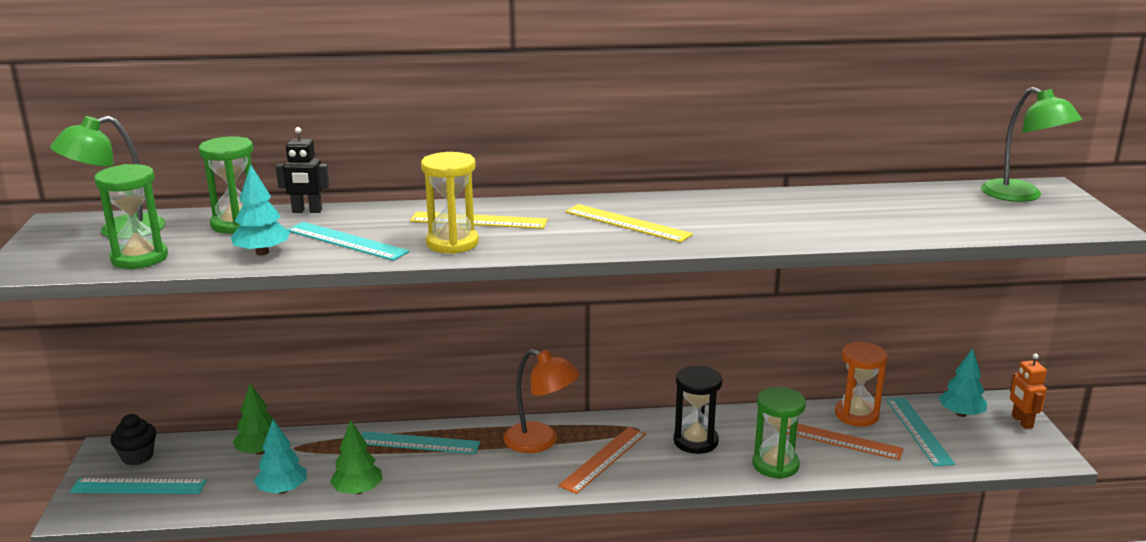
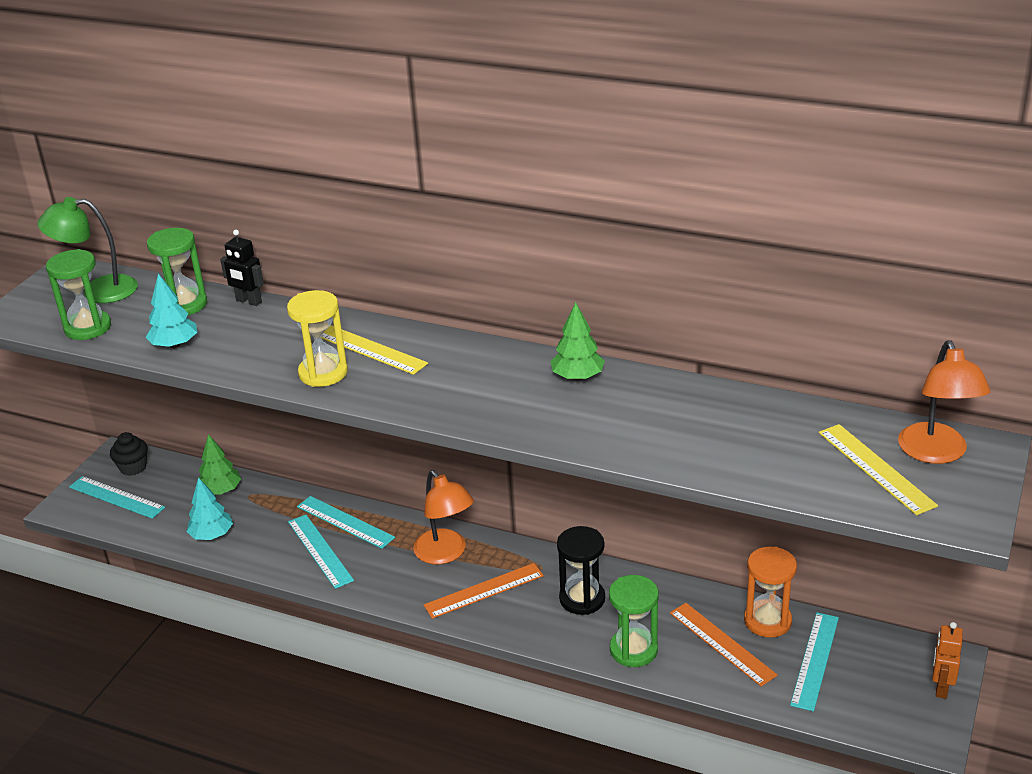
camera: 30 degrees right, 10 degrees up
turquoise ruler [287,222,410,261] -> turquoise ruler moved to [288,515,354,589]
green tree [330,420,383,494] -> green tree moved to [551,302,605,380]
yellow ruler [565,204,693,243] -> yellow ruler moved to [819,424,938,515]
turquoise tree [939,348,987,417] -> none
green lamp [981,87,1082,202] -> orange lamp [898,340,990,464]

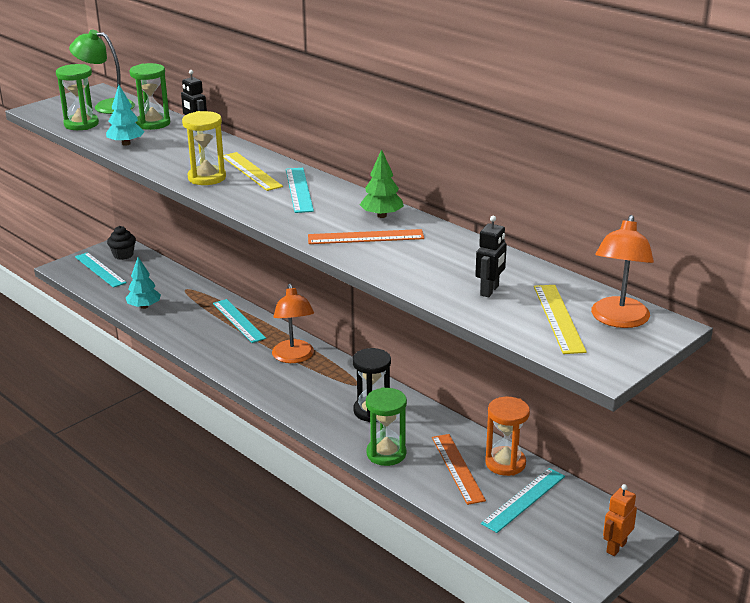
camera: 20 degrees right, 5 degrees down
green tree [199,434,241,495] -> none
turquoise ruler [288,515,354,589] -> turquoise ruler moved to [286,168,314,213]
orange ruler [424,563,544,619] -> orange ruler moved to [308,229,424,244]
none -> black robot [475,216,507,297]

